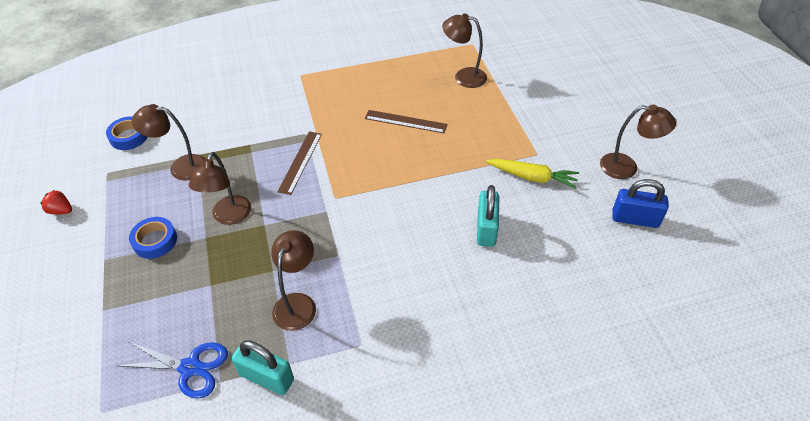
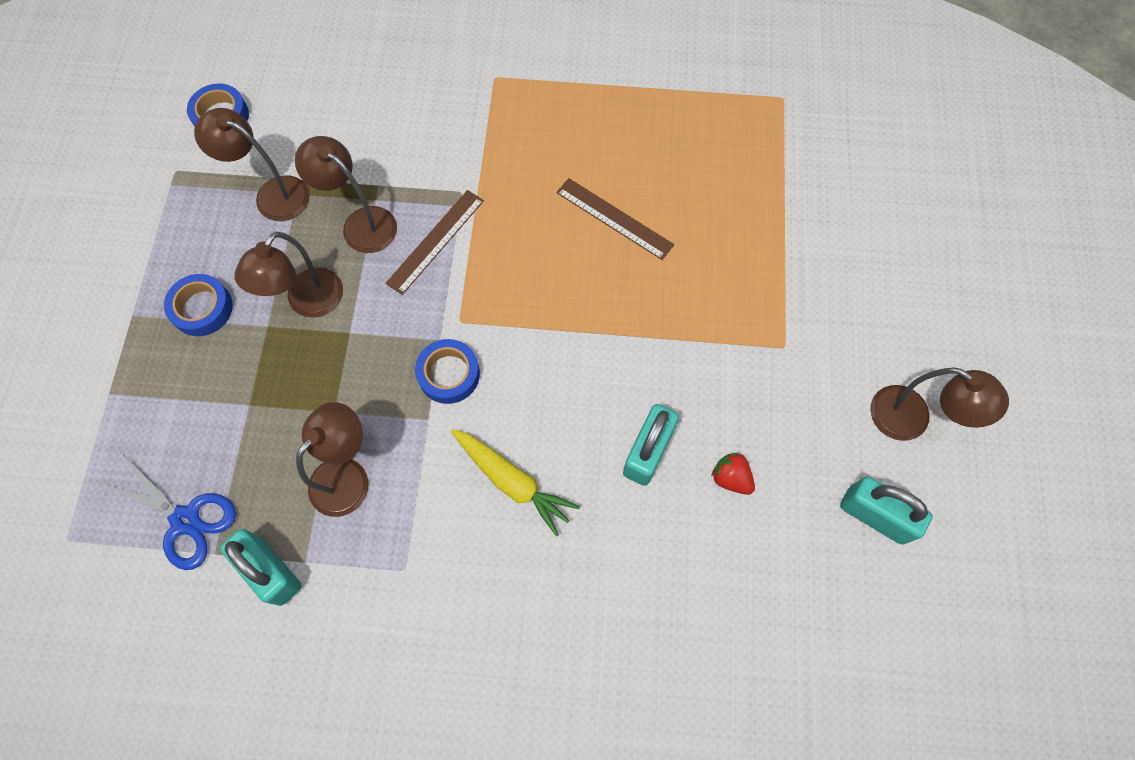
camera: 20 degrees right, 20 degrees up
red strawberry [41,190,72,214] -> red strawberry moved to [711,453,755,495]
brown lamp [442,14,487,88] -> brown lamp moved to [295,136,397,253]
yellow carrot [486,159,579,189] -> yellow carrot moved to [451,429,580,537]
blue padlock [612,179,668,228] -> turquoise padlock [840,476,933,545]
none -> blue tape [415,339,480,404]

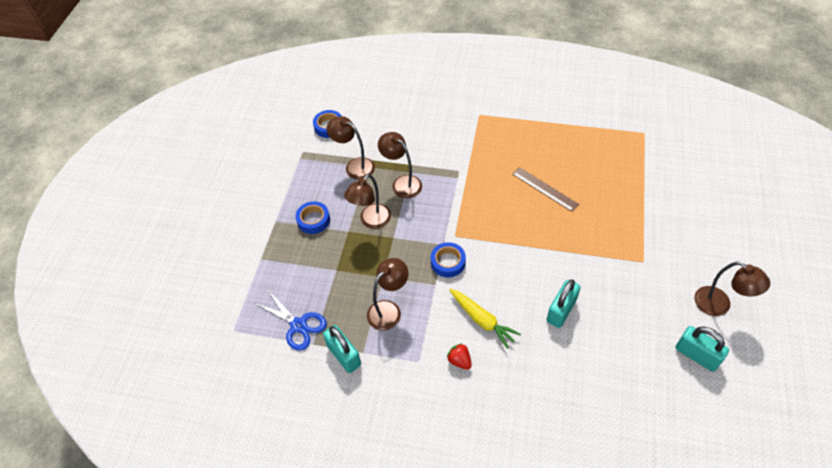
camera: 10 degrees right, 15 degrees down
brown ruler [385,190,484,295] -> none
red strawberry [711,453,755,495] -> red strawberry moved to [447,343,472,370]

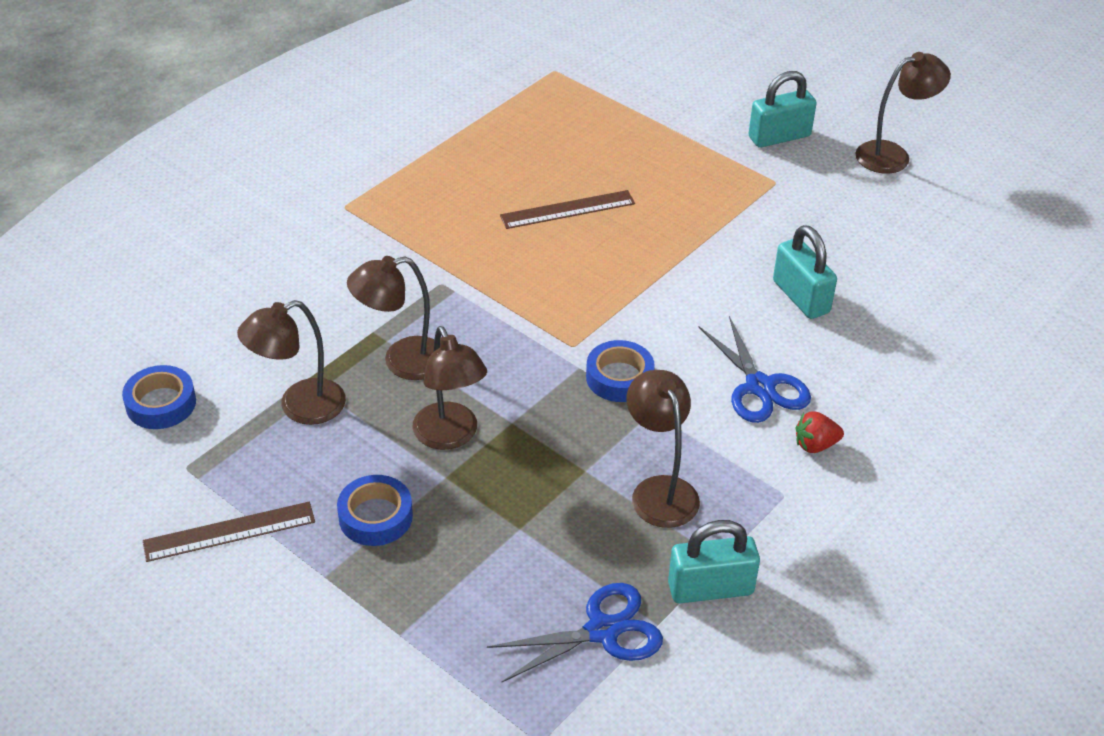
camera: 65 degrees left, 10 degrees down
yellow carrot [449,289,521,349] -> blue scissors [698,316,811,423]
turquoise padlock [675,326,729,372] -> turquoise padlock moved to [749,71,817,147]
none -> brown ruler [143,502,315,562]

